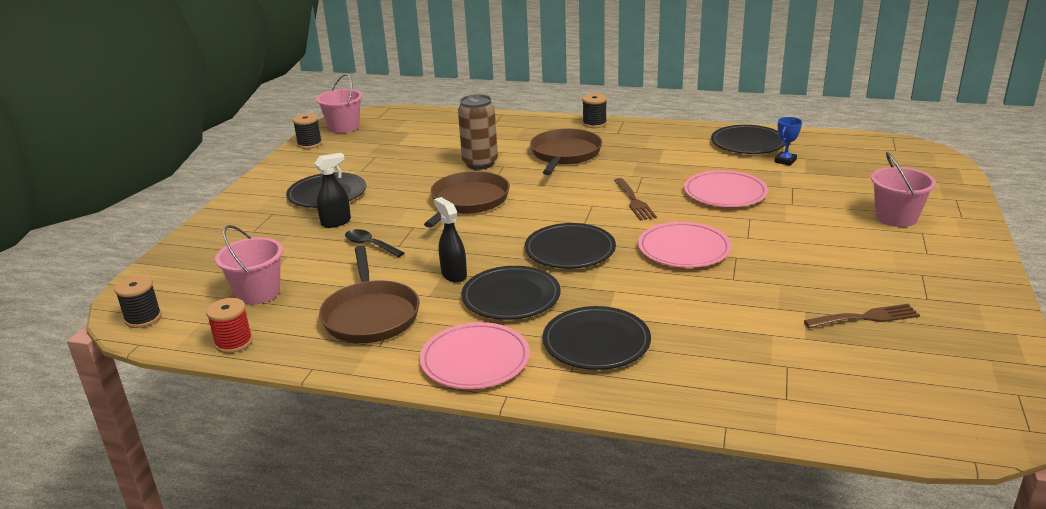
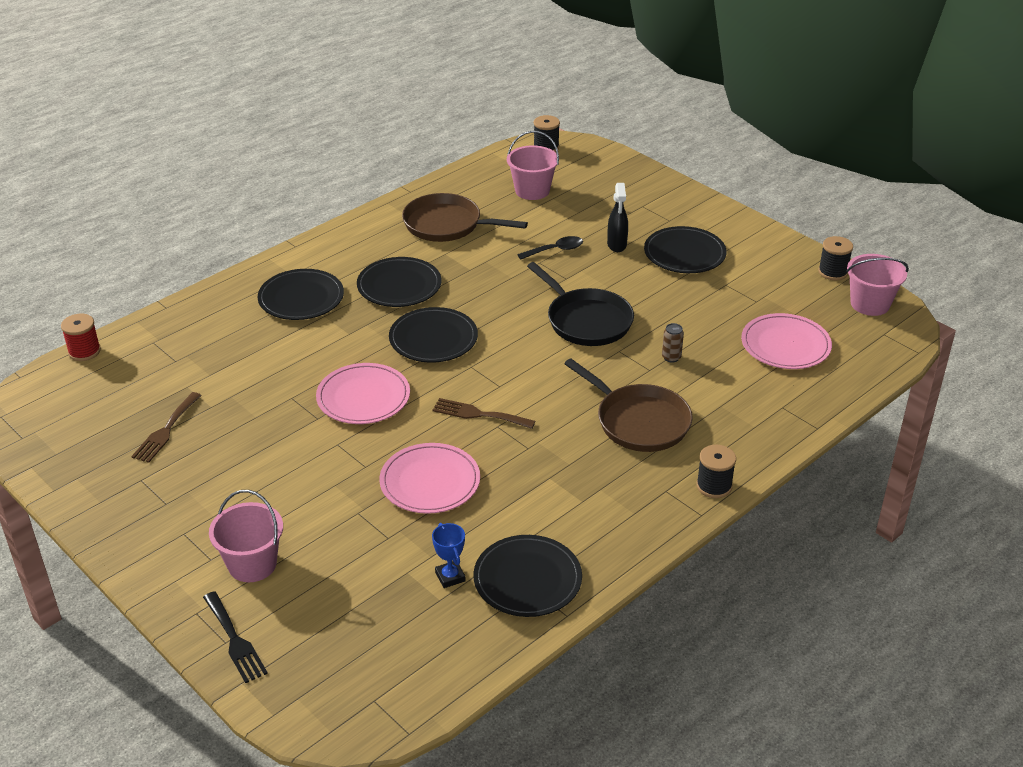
camera: 120 degrees right, 10 degrees up
red spool [206,298,253,353] -> red spool moved to [61,314,101,361]
pink plate [420,322,530,389] -> pink plate moved to [741,313,832,369]
brown pan [424,171,510,228] -> black pan [527,262,634,346]
black spray bottle [434,197,467,283] -> none
brown can [458,94,498,170] -> brown can [662,323,684,363], size x0.45
none -> black fork [203,591,268,683]

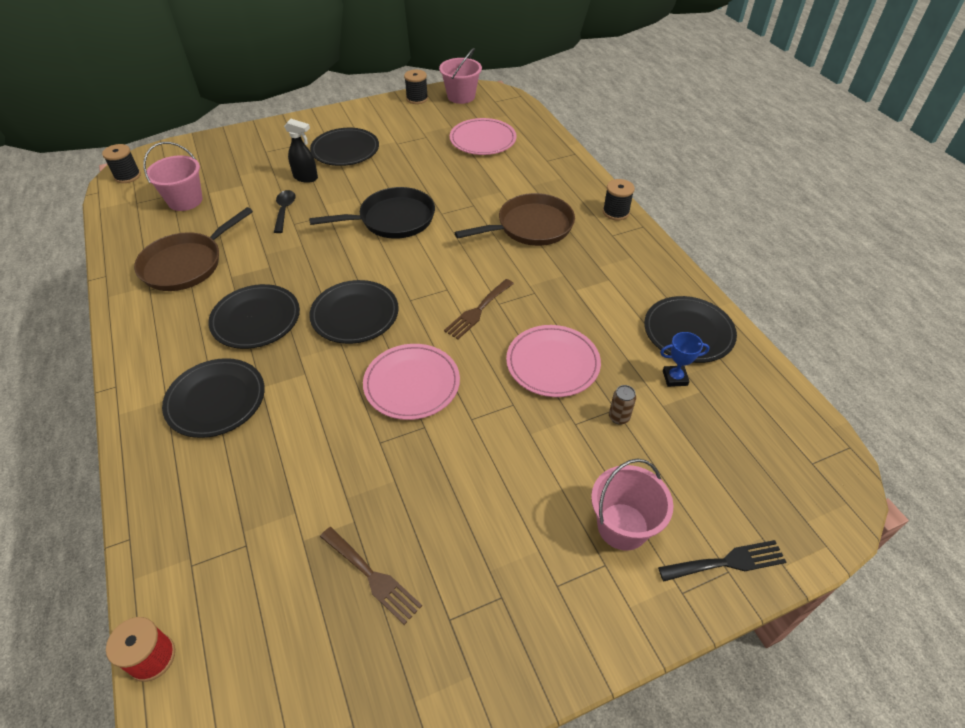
camera: 70 degrees left, 10 degrees up
brown can [662,323,684,363] -> brown can moved to [609,385,636,425]

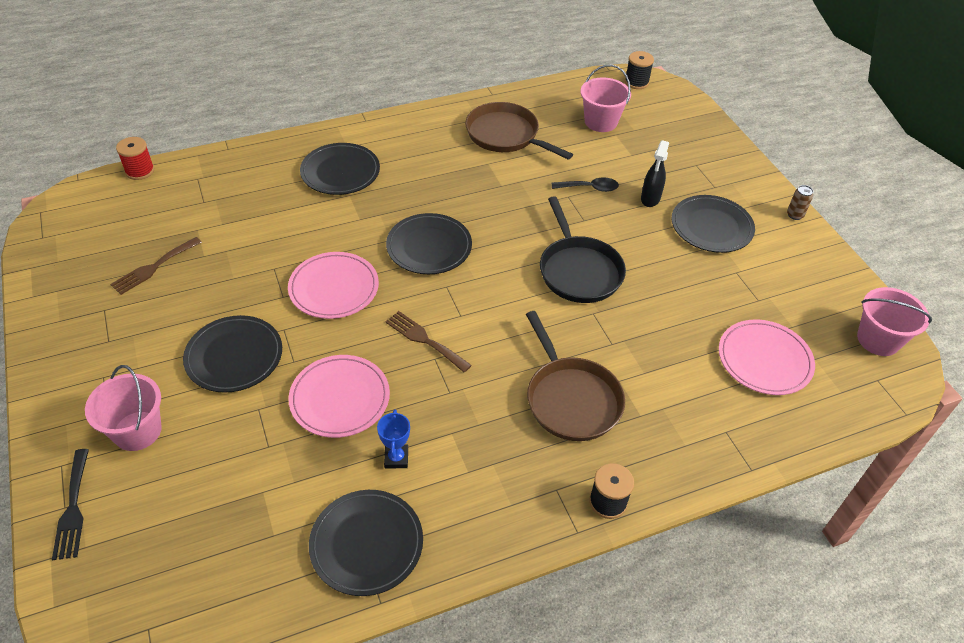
camera: 90 degrees right, 0 degrees up
black plate [208,284,300,349] -> black plate moved to [183,315,282,393]
black spool [404,69,428,104] -> none
brown can [609,385,636,425] -> brown can moved to [787,185,813,220]
blue trophy [660,332,710,387] -> blue trophy moved to [377,409,410,468]

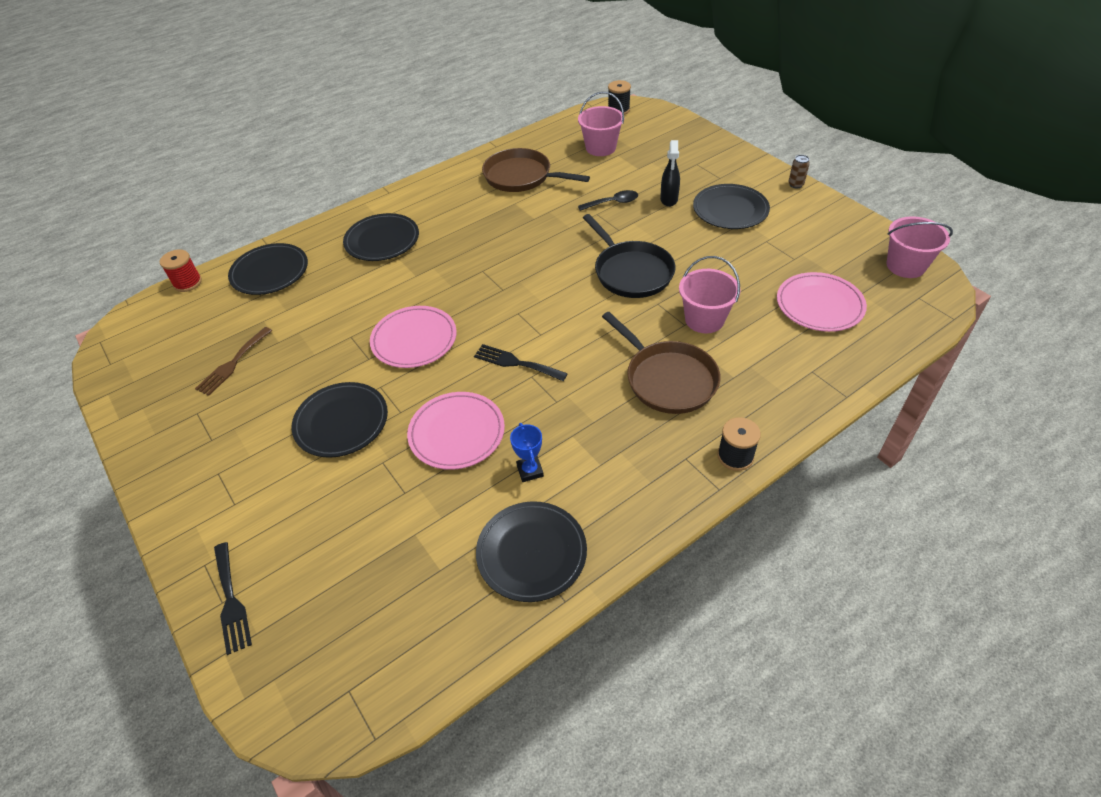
camera: 10 degrees left, 0 degrees up
pink bucket [85,365,162,451] -> pink bucket moved to [679,256,741,333]
black plate [386,213,472,274] -> black plate moved to [228,243,308,295]
brown fork [386,311,472,373] -> black fork [474,344,568,381]

